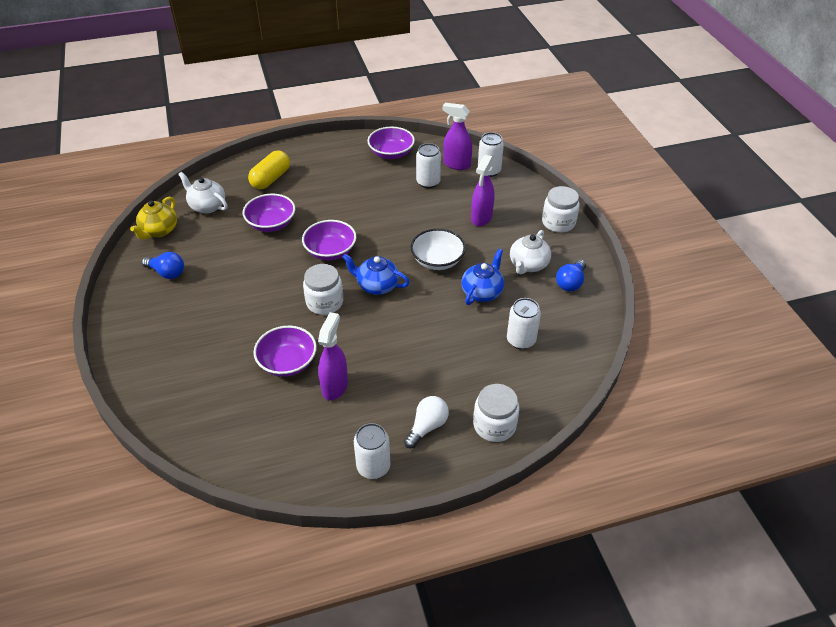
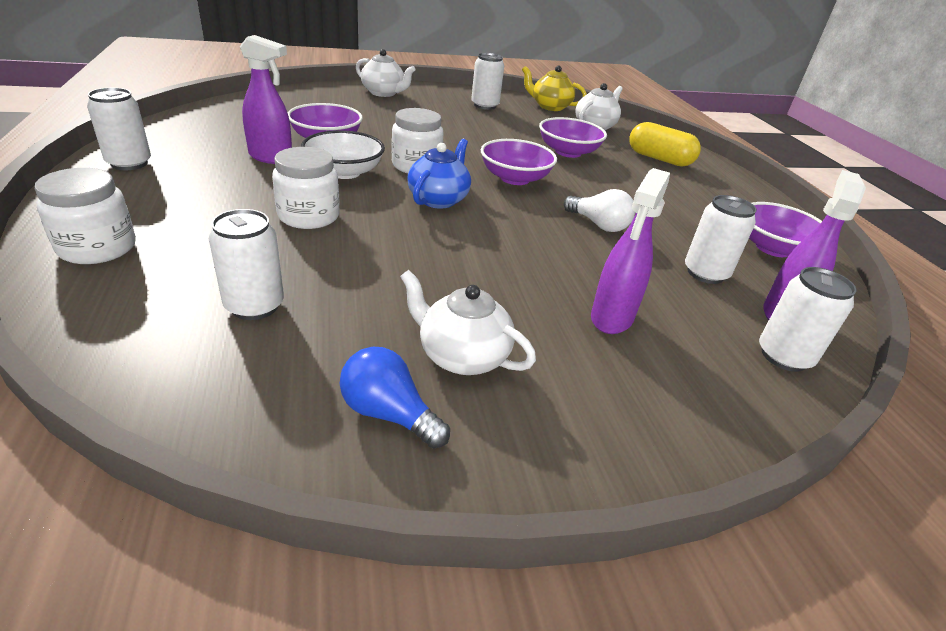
camera: 90 degrees right, 10 degrees down
blue light bulb [142,252,184,279] -> white can [471,53,504,110]
white light bulb [404,396,449,448] -> white light bulb moved to [564,189,635,232]
white bowl [411,229,466,270] -> white bowl moved to [301,130,385,179]
blue teapot [461,249,504,305] -> none
purple spray bottle [471,155,495,226] -> purple spray bottle turned 90 degrees counterclockwise [591,168,670,334]
white jar [542,186,580,233] -> white jar moved to [272,147,339,229]
none -> white teapot [356,49,415,97]

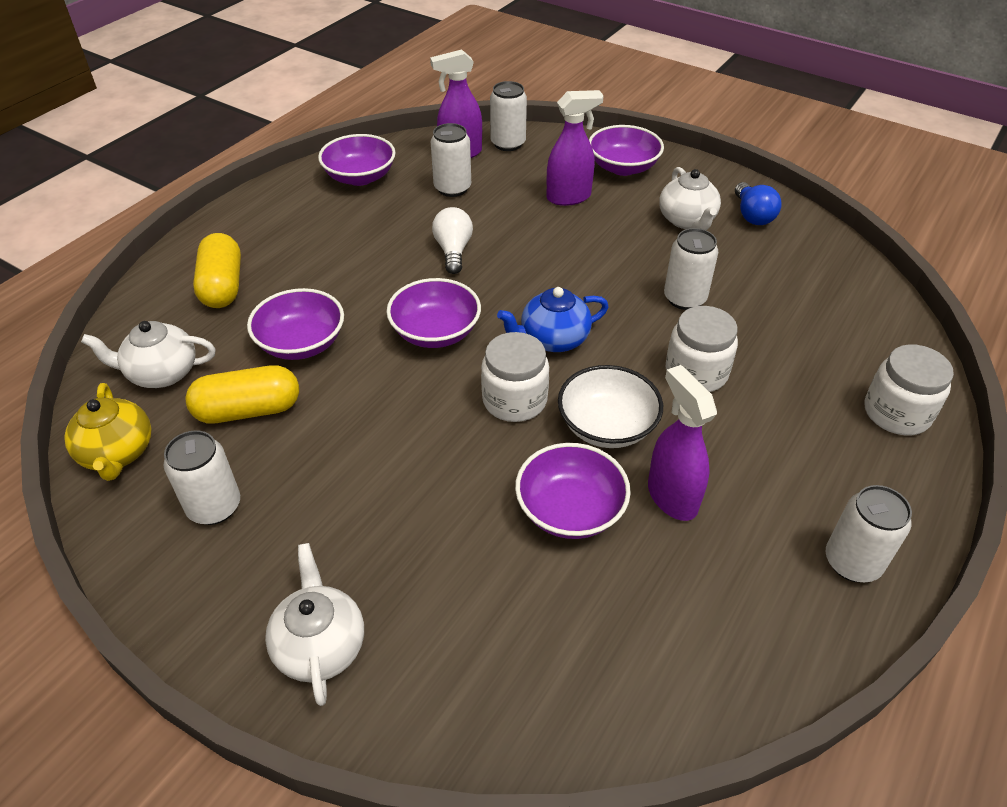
camera: 130 degrees left, 10 degrees up
white can [209,209,284,320] -> white can moved to [664,228,718,310]
none -> yellow capsule [185,365,299,424]
none -> purple bowl [589,125,664,176]

